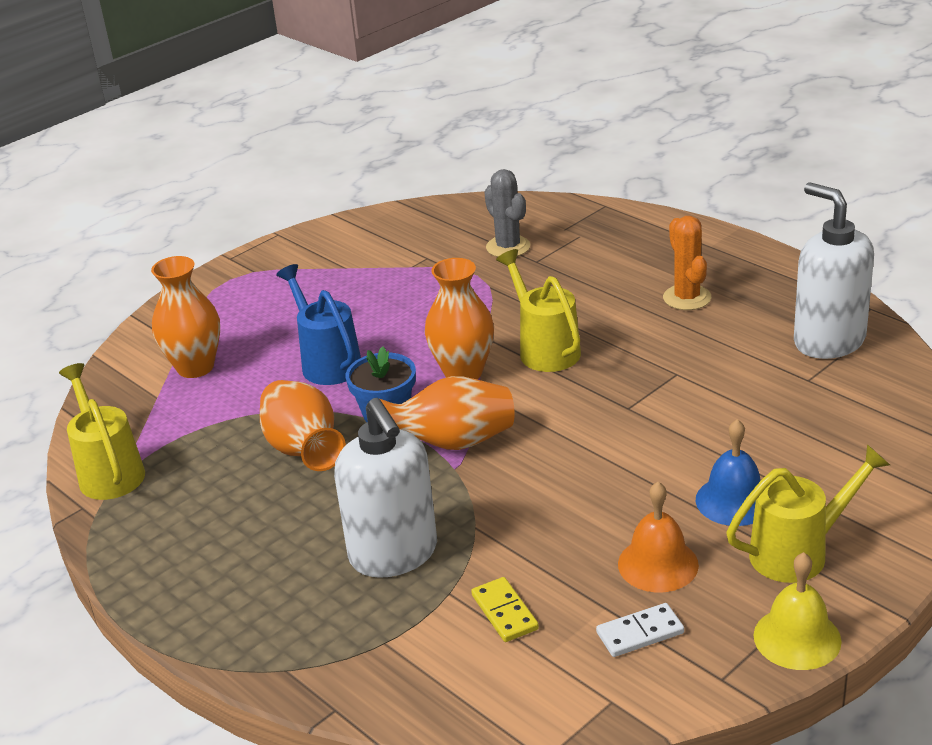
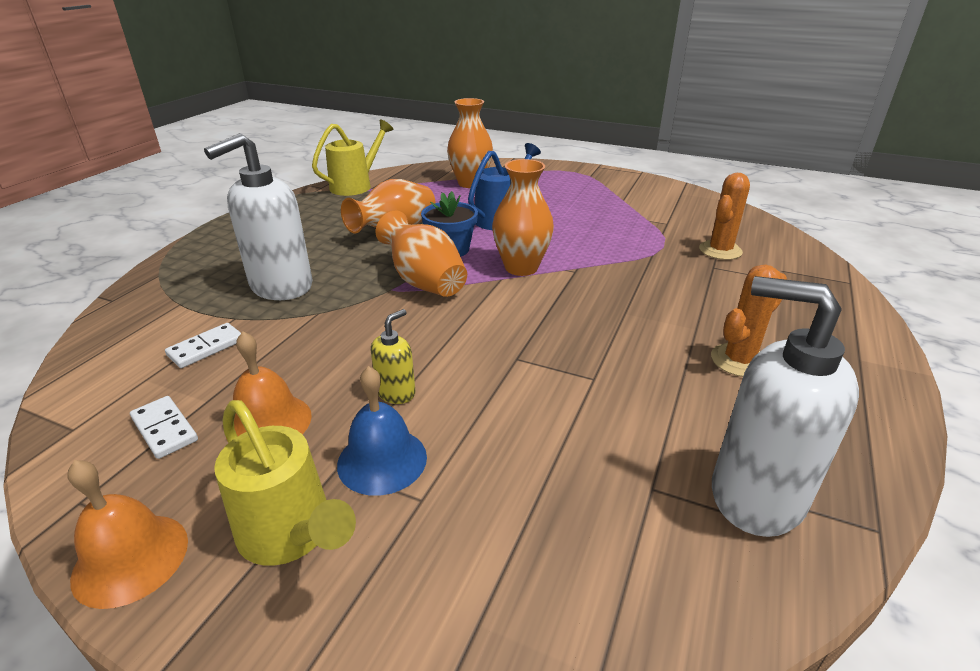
camera: 65 degrees right, 0 degrees up
yellow domino [471,577,539,642] -> white domino [165,323,241,368]
grey cactus [484,169,530,257] -> orange cactus [699,173,750,260]
yellow watering can [496,249,581,372] -> none
yellow bell [754,552,842,670] -> orange bell [67,460,188,609]
white soap dispenser [794,182,874,359] -> white soap dispenser turned 90 degrees counterclockwise [712,276,859,537]
none -> yellow soap dispenser [371,309,415,404]

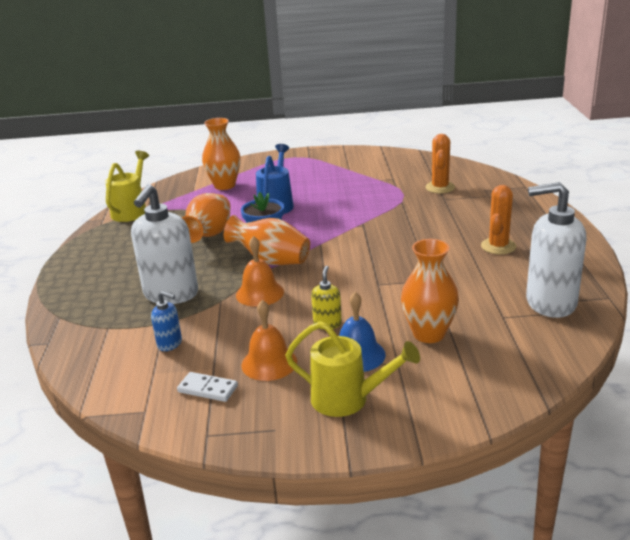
camera: 25 degrees left, 5 degrees down
orange bell [67,460,188,609] -> orange bell moved to [236,236,284,307]
white domino [165,323,241,368] -> blue soap dispenser [151,291,182,351]
orange vase [492,159,554,276] -> orange vase moved to [401,239,459,343]

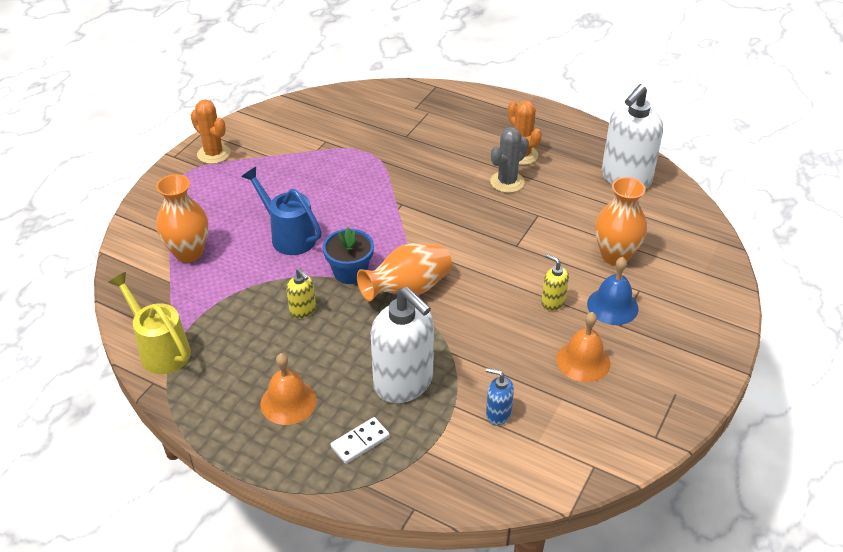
camera: 60 degrees left, 15 degrees up
blue soap dispenser [151,291,182,351] -> blue soap dispenser turned 120 degrees counterclockwise [486,368,514,425]
white domino [177,372,238,402] -> white domino moved to [330,417,390,464]
orange vase [182,193,231,243] -> yellow soap dispenser [286,269,316,319]
orange bell [236,236,284,307] -> orange bell moved to [260,353,317,425]
yellow watering can [285,321,420,417] -> none
orange cactus [425,134,455,193] -> orange cactus moved to [190,99,230,164]
none -> grey cactus [490,127,529,193]

